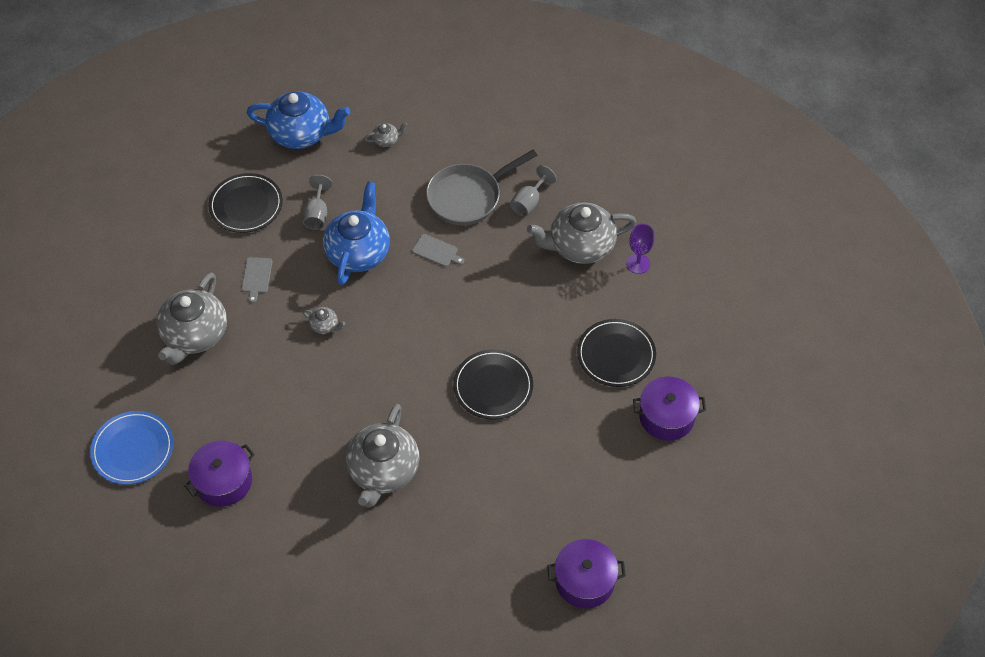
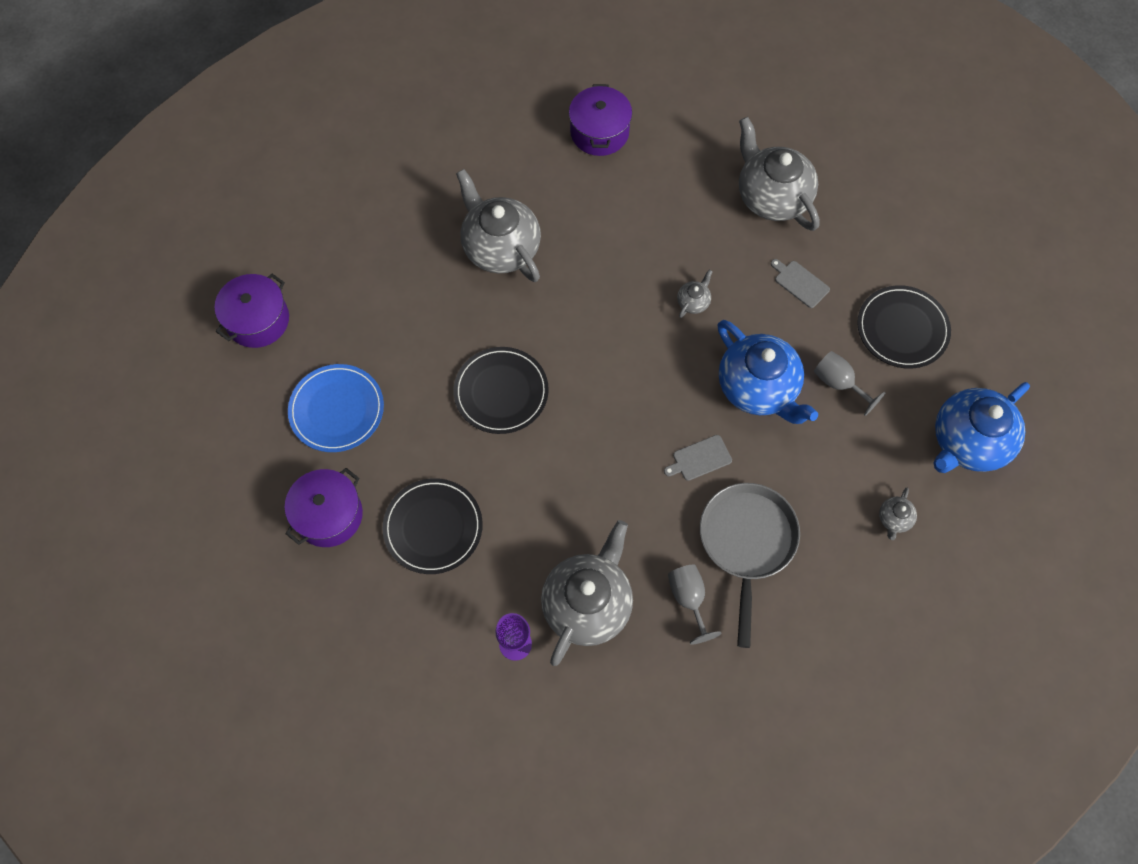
camera: 130 degrees right, 10 degrees up
blue plate [90,411,173,485] -> blue plate moved to [288,364,384,452]
grey teapot [302,307,345,334] -> grey teapot turned 150 degrees clockwise [677,269,713,318]

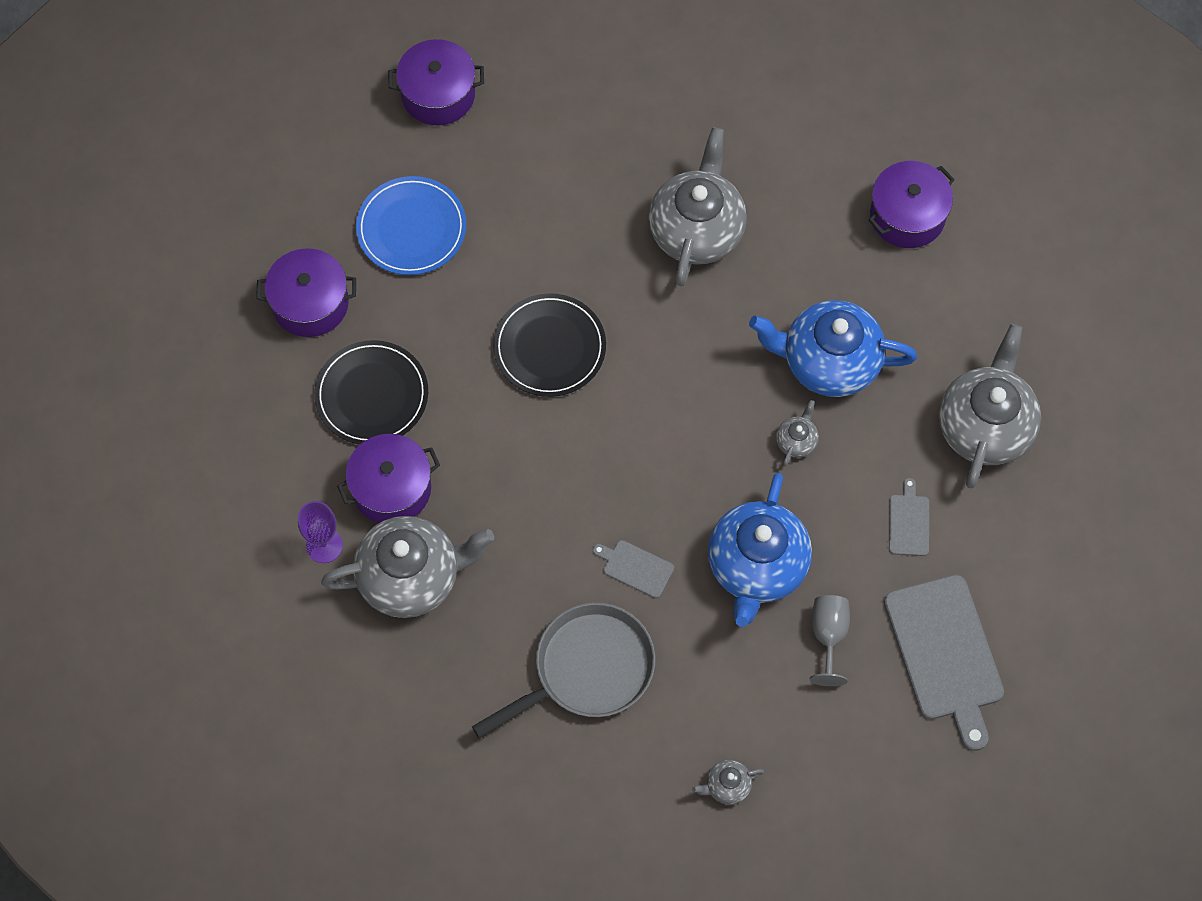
camera: 50 degrees right, 0 degrees up
grey goblet [668,565,722,645] -> none
grey teapot [677,269,713,318] -> grey teapot turned 60 degrees counterclockwise [776,400,819,466]
black plate [857,285,951,369] -> grey cutting board [884,575,1004,751]
blue teapot [933,382,1030,473] -> blue teapot moved to [749,300,917,397]
none -> purple pot [337,434,440,523]

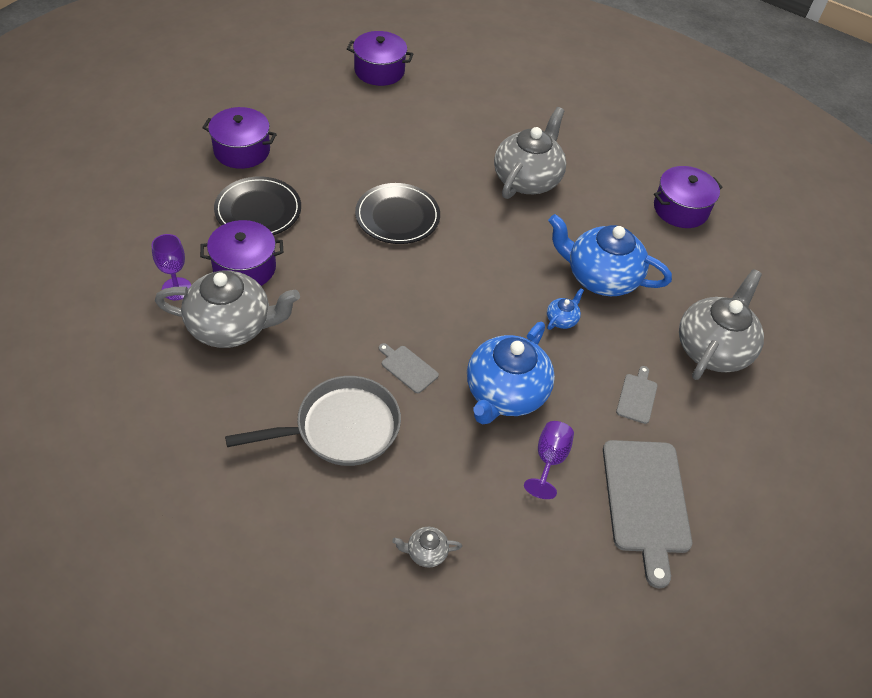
camera: 10 degrees right, 15 degrees down
blue plate [356,176,466,275] -> none
grey teapot [776,400,819,466] -> blue teapot [547,288,584,330]
grey goblet [809,595,850,686] -> purple goblet [524,421,574,499]

